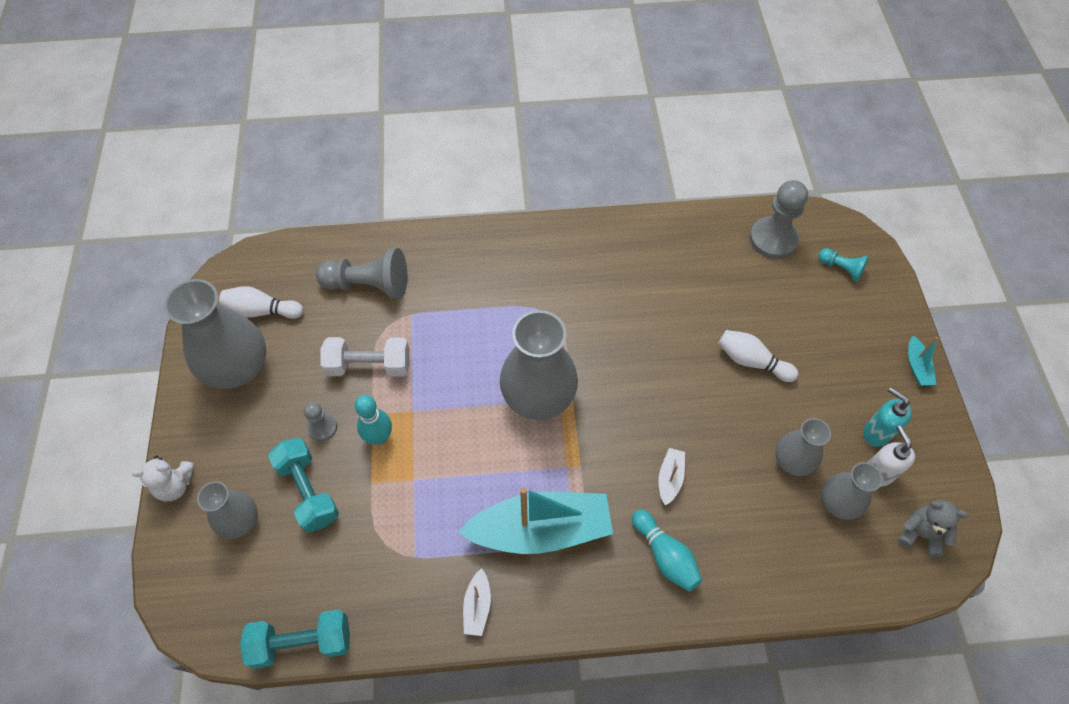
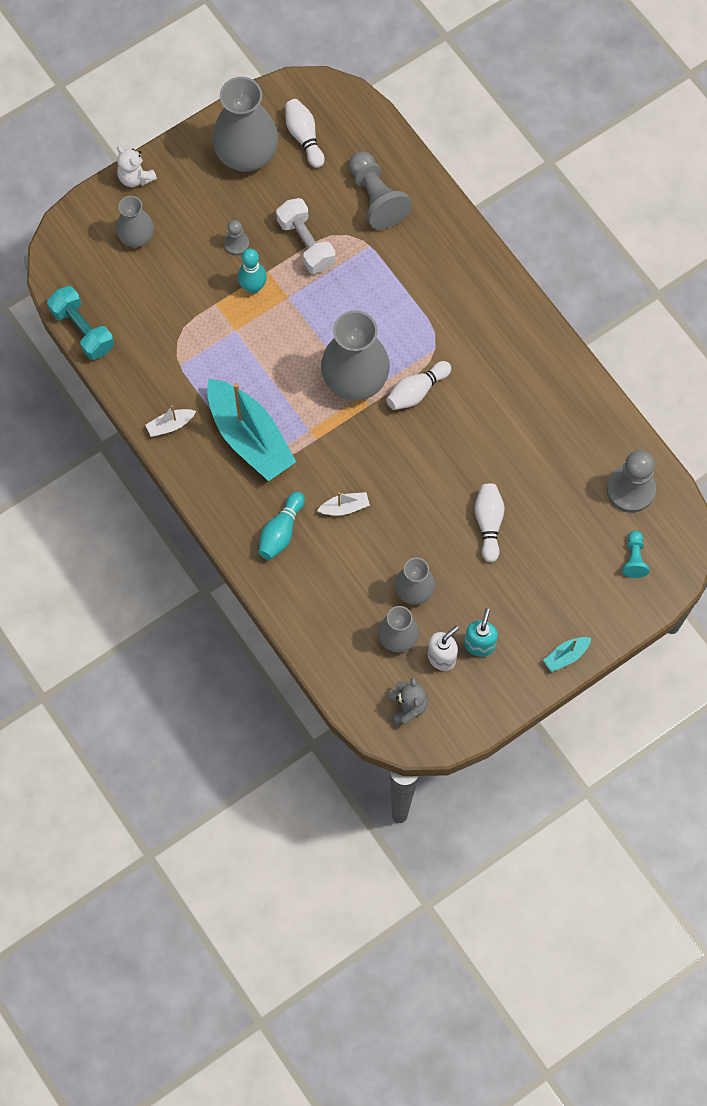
camera: 60 degrees right, 10 degrees up
turquoise dumbbell [268,437,339,533] -> none
none -> white bowling pin [386,361,451,410]

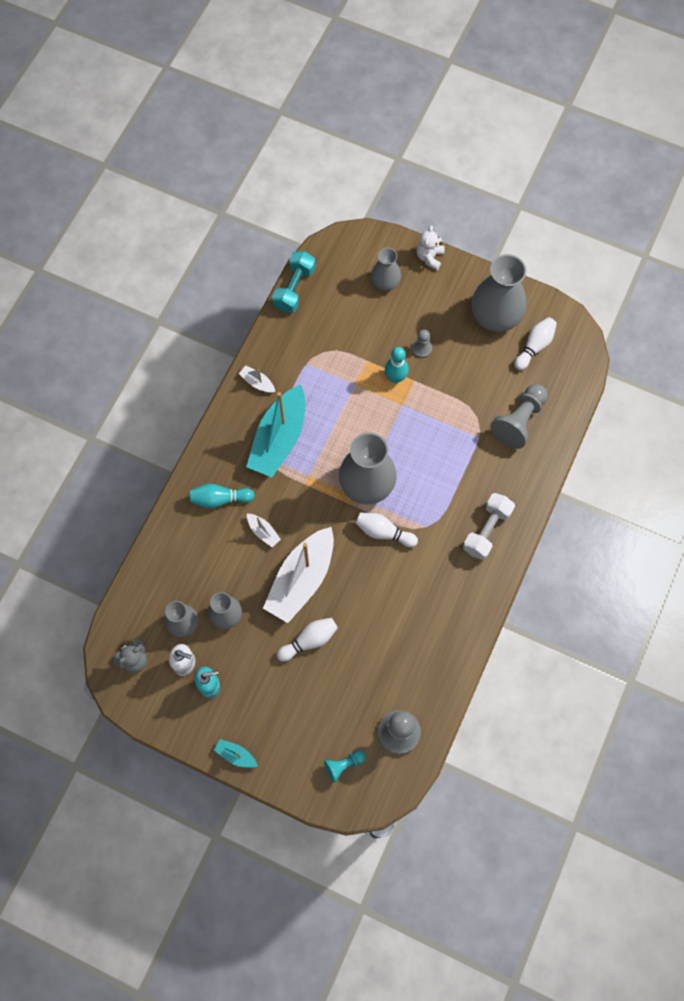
camera: 60 degrees right, 0 degrees up
white dumbbell [276,198,335,274] -> white dumbbell moved to [463,493,515,560]
none -> white boat [263,527,334,623]

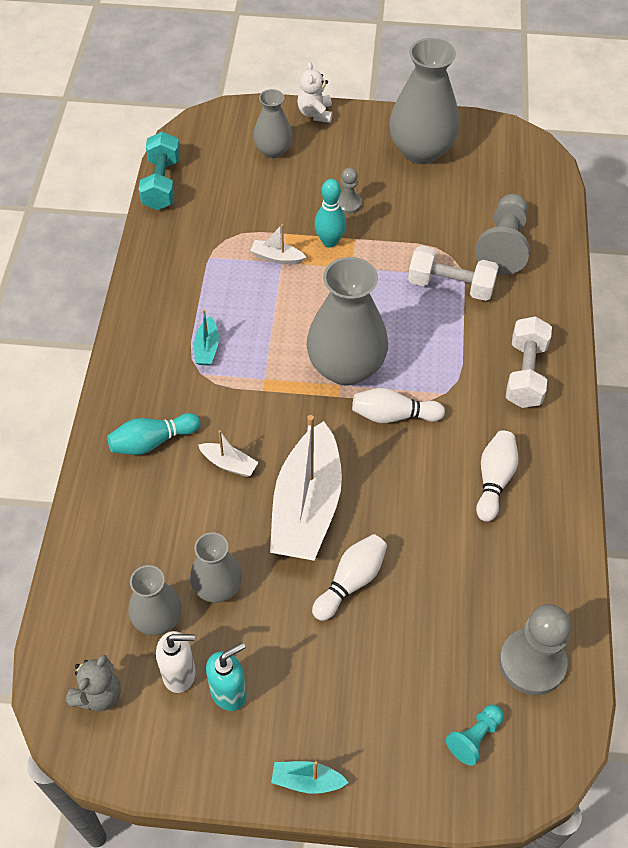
camera: 20 degrees left, 15 degrees down
white boat [239,365,275,393] -> white boat moved to [250,224,306,265]
turquoise boat [246,385,305,477] -> turquoise boat [194,310,219,366], size x0.42
white bowling pin [514,317,557,370] -> white bowling pin moved to [476,430,519,522]
none -> white dumbbell [408,245,499,301]

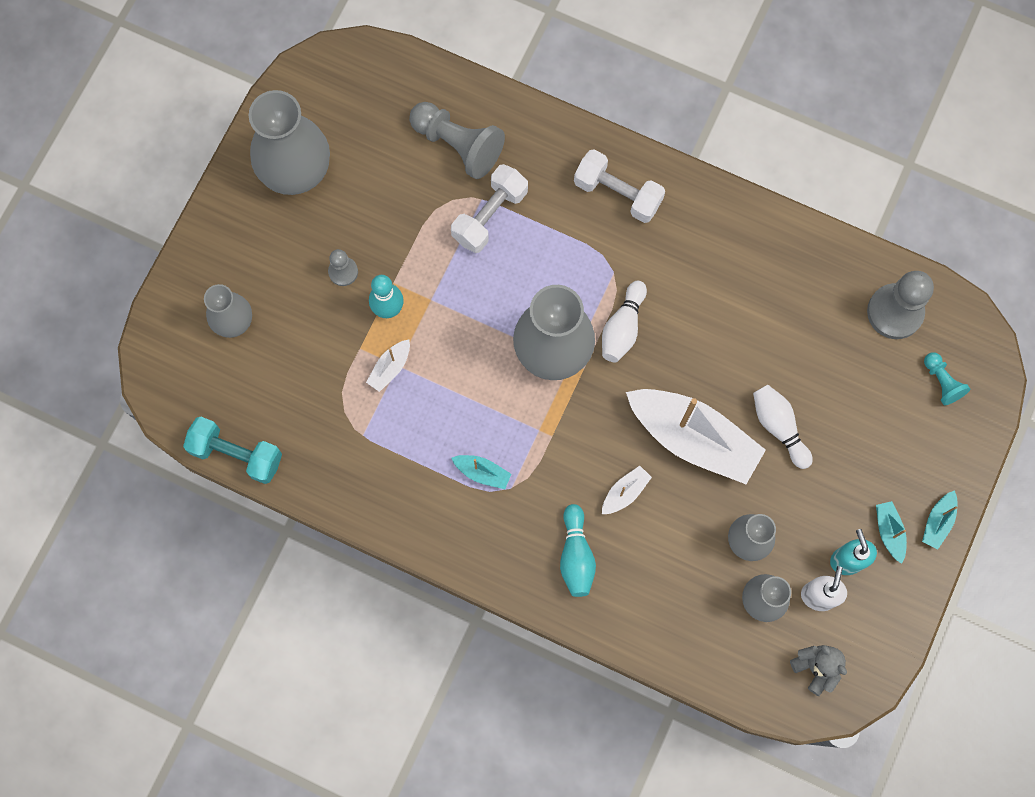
camera: 70 degrees left, 20 degrees up
white teddy bear [297,62,333,123] -> none
white bowling pin [476,430,519,522] -> none
none -> turquoise boat [876,501,907,564]

